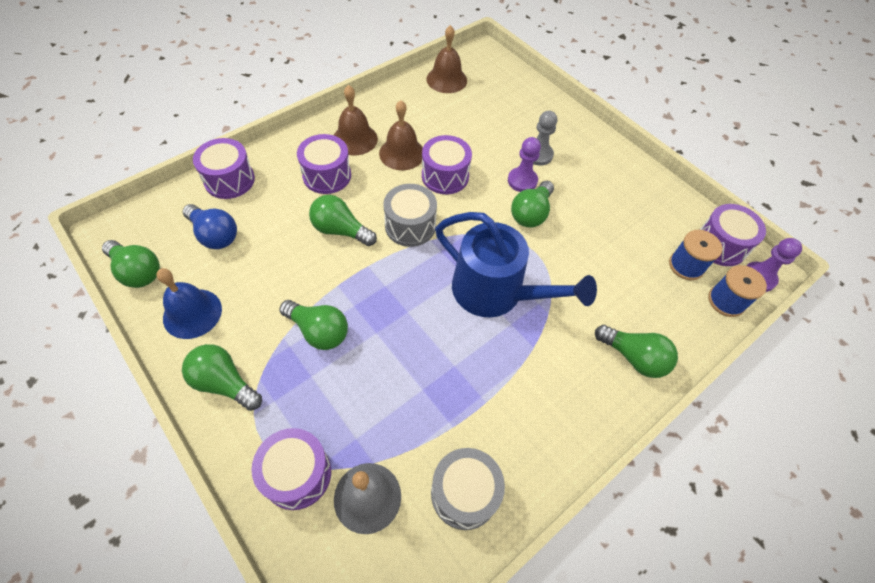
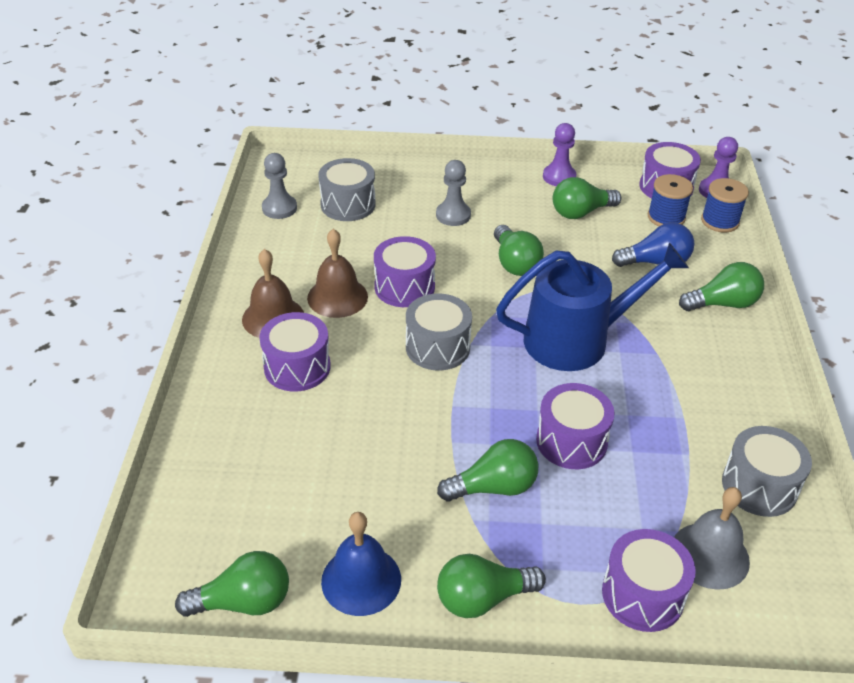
camera: 45 degrees left, 15 degrees down
blue light bulb [183,204,237,249] -> blue light bulb moved to [612,222,694,267]
purple drum [193,138,255,199] -> purple drum moved to [536,383,615,469]
green light bulb [309,195,377,246] -> green light bulb moved to [553,177,621,219]
brown bell [426,25,467,93] -> grey pawn [262,153,297,219]
purple pawn [508,137,541,192] -> purple pawn moved to [543,123,576,186]
none -> grey drum [318,158,376,221]

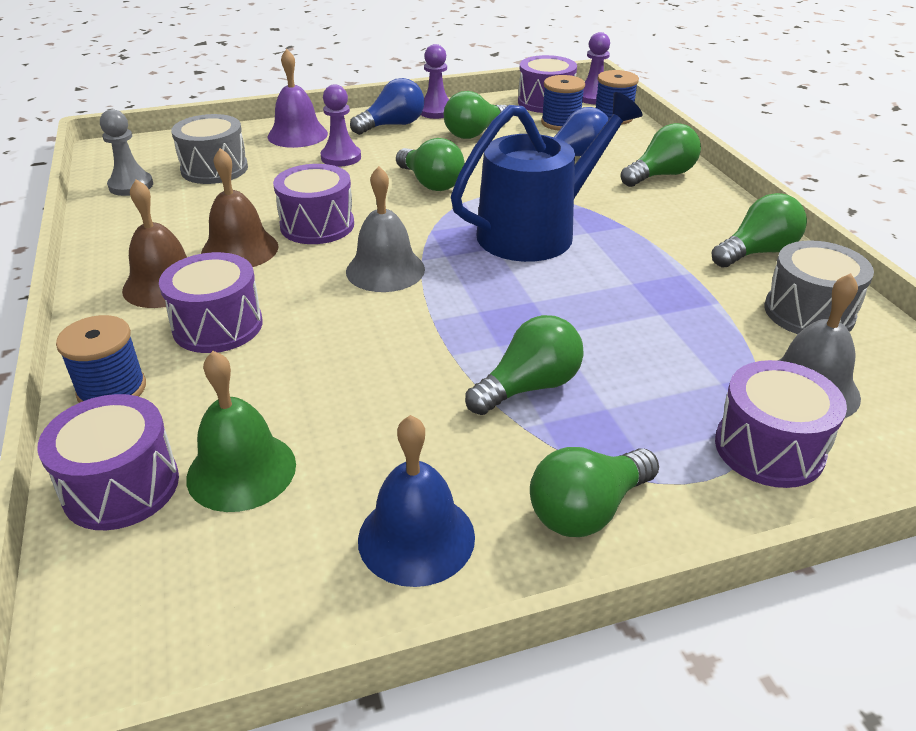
camera: 20 degrees left, 5 degrees down
green light bulb [175,551,289,617] -> green light bulb moved to [712,193,807,268]
grey drum [406,294,472,370] -> grey bell [346,166,425,292]
grey pawn [436,160,471,226] -> purple pawn [320,84,361,167]
purple drum [536,383,615,469] -> purple drum moved to [37,394,179,530]
none -> blue spool [56,315,146,403]
none -> green bell [186,351,296,512]
none -> purple bell [268,49,328,148]
none -> blue light bulb [350,78,424,135]

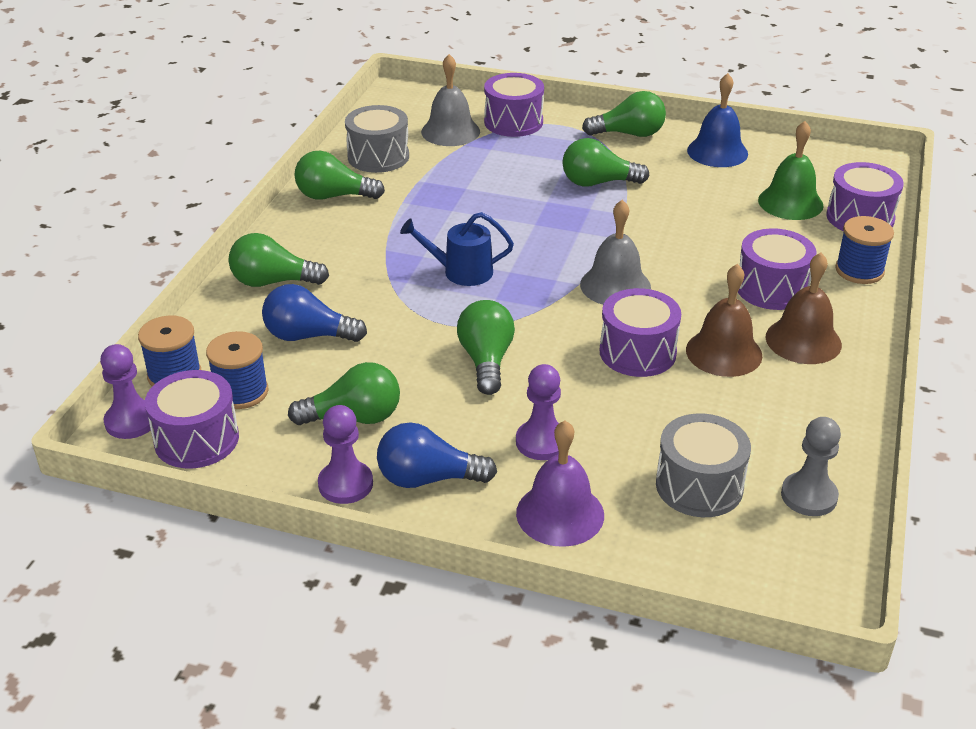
camera: 145 degrees left, 0 degrees up
blue watering can [451,92,642,262] -> blue watering can [400,212,514,286], size x0.53

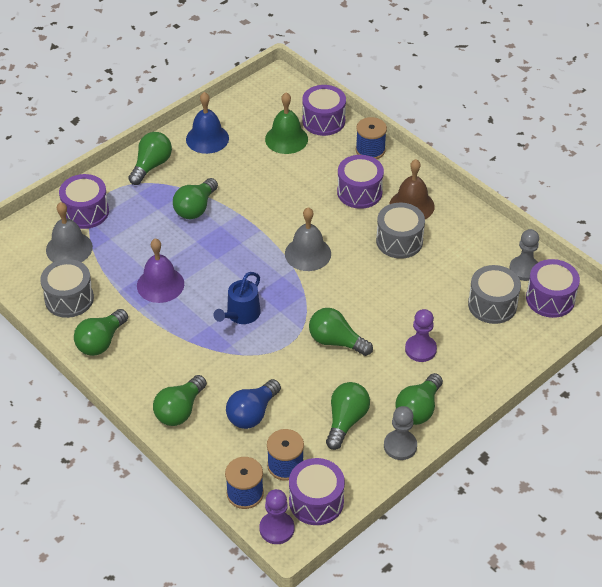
camera: 60 degrees left, 10 degrees up
purple pawn [318,405,373,504] -> grey pawn [384,406,417,460]
blue light bulb [377,422,497,488] -> green light bulb [395,373,443,425]
purple bell [516,420,604,547] -> purple bell moved to [137,239,184,303]
purple drum [600,288,681,377] -> purple drum moved to [526,259,580,318]
brown bell [686,264,763,377] -> grey drum [376,203,425,259]

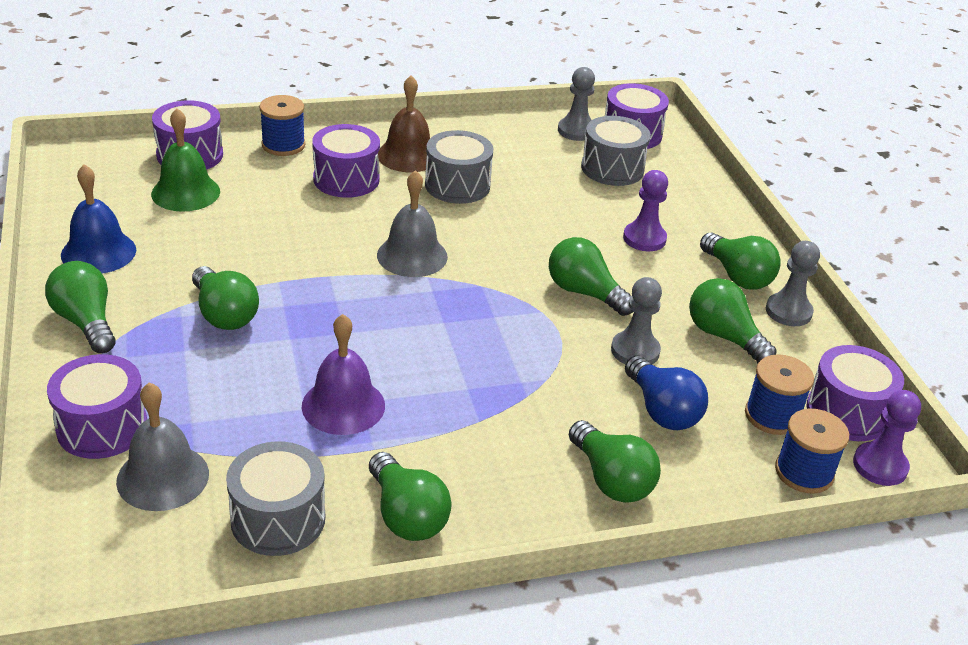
camera: 65 degrees left, 10 degrees down
blue watering can [214,272,261,324] -> none
green light bulb [309,308,373,356] -> green light bulb turned 75 degrees clockwise [549,237,634,316]
none -> grey pawn [611,277,662,364]

